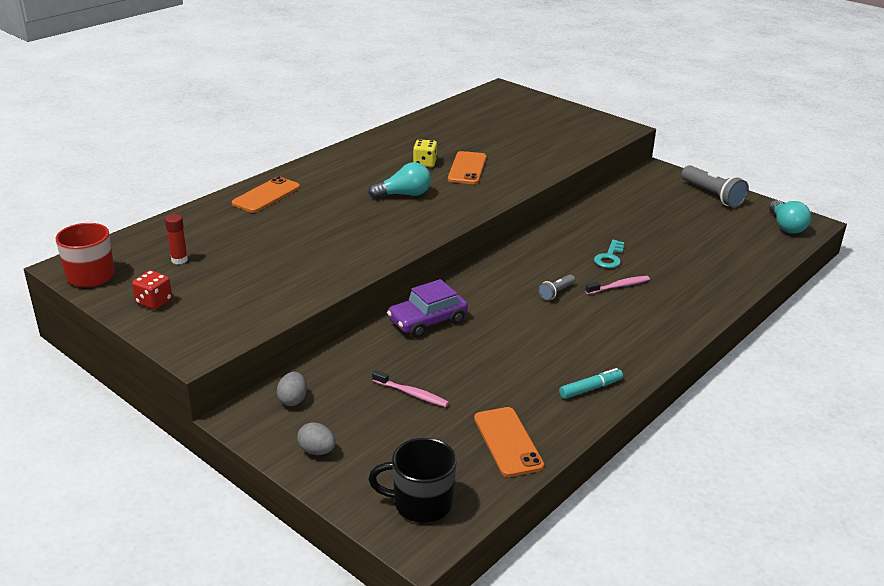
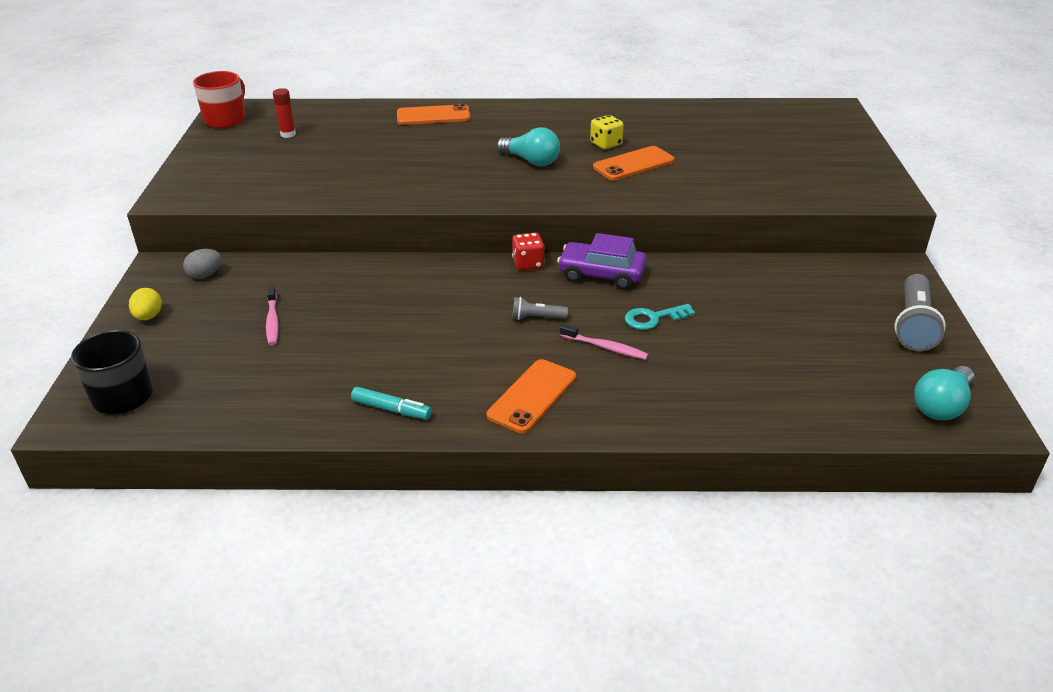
camera: 50 degrees right, 5 degrees up
red dice [132,270,172,310] -> red dice moved to [512,232,545,270]
grey egg [297,422,336,455] -> yellow egg [129,288,162,320]
purple car [387,279,468,338] -> purple car moved to [557,233,647,290]
orange phone [474,407,544,477] -> orange phone moved to [487,359,576,433]

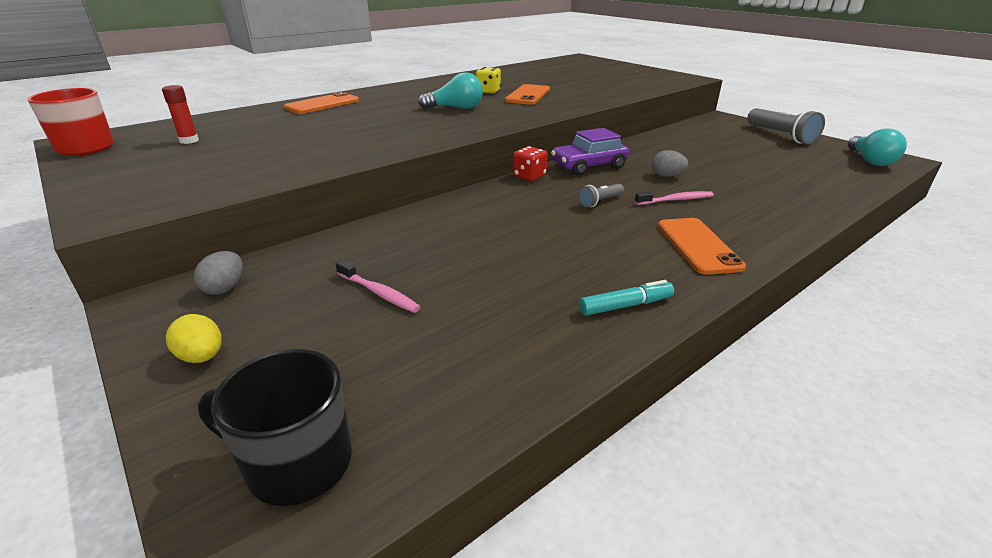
camera: 40 degrees left, 5 degrees down
turquoise key [625,304,695,330] -> grey egg [652,150,688,177]

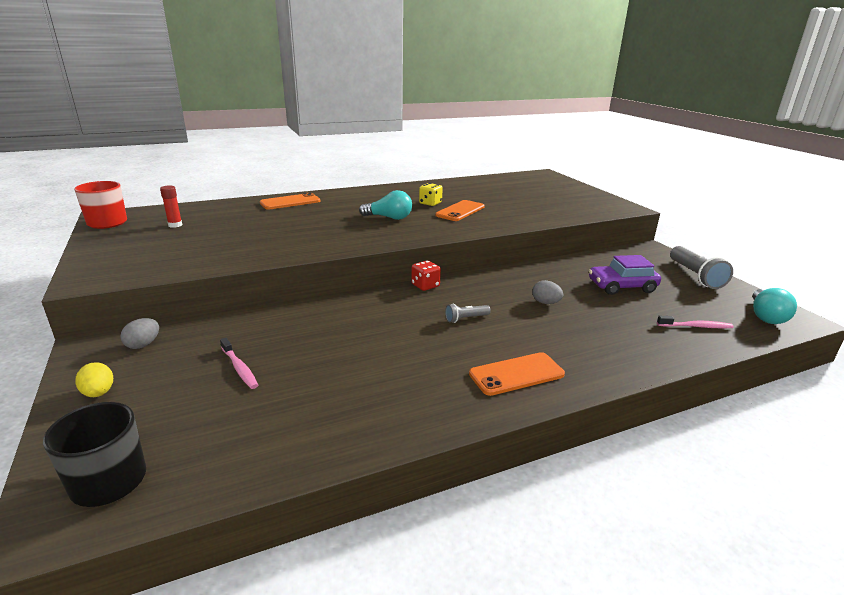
camera: 15 degrees right, 5 degrees down
purple car [551,128,629,176] -> purple car moved to [589,255,661,295]
turquoise marker [579,280,674,316] -> none
pink toothbrush [635,191,714,205] -> pink toothbrush moved to [657,316,734,329]
orange phone [658,218,746,275] -> orange phone turned 60 degrees clockwise [469,352,565,396]

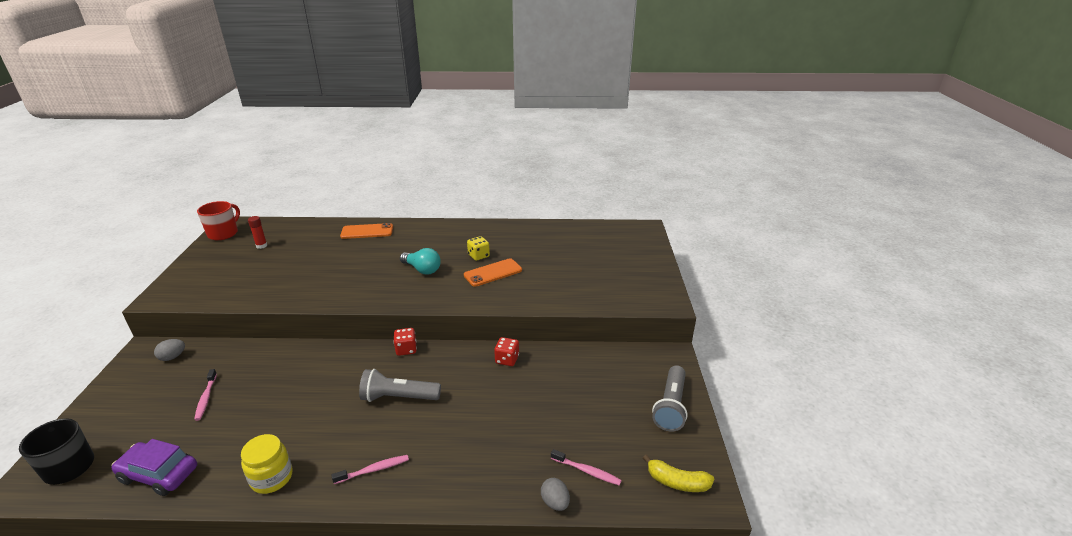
camera: 25 degrees right, 5 degrees up
yellow egg [75,362,113,397] -> none
grey flashlight [445,304,491,323] -> grey flashlight [359,369,441,402], size x1.92
orange phone [469,352,565,396] -> pink toothbrush [332,455,409,484]
grey egg [532,280,563,304] -> grey egg moved to [541,478,570,511]
purple car [589,255,661,295] -> purple car moved to [111,439,197,496]
turquoise light bulb [753,288,797,324] -> yellow banana [643,455,714,492]
none -> yellow jar [241,434,293,494]
none -> red dice [494,337,519,366]

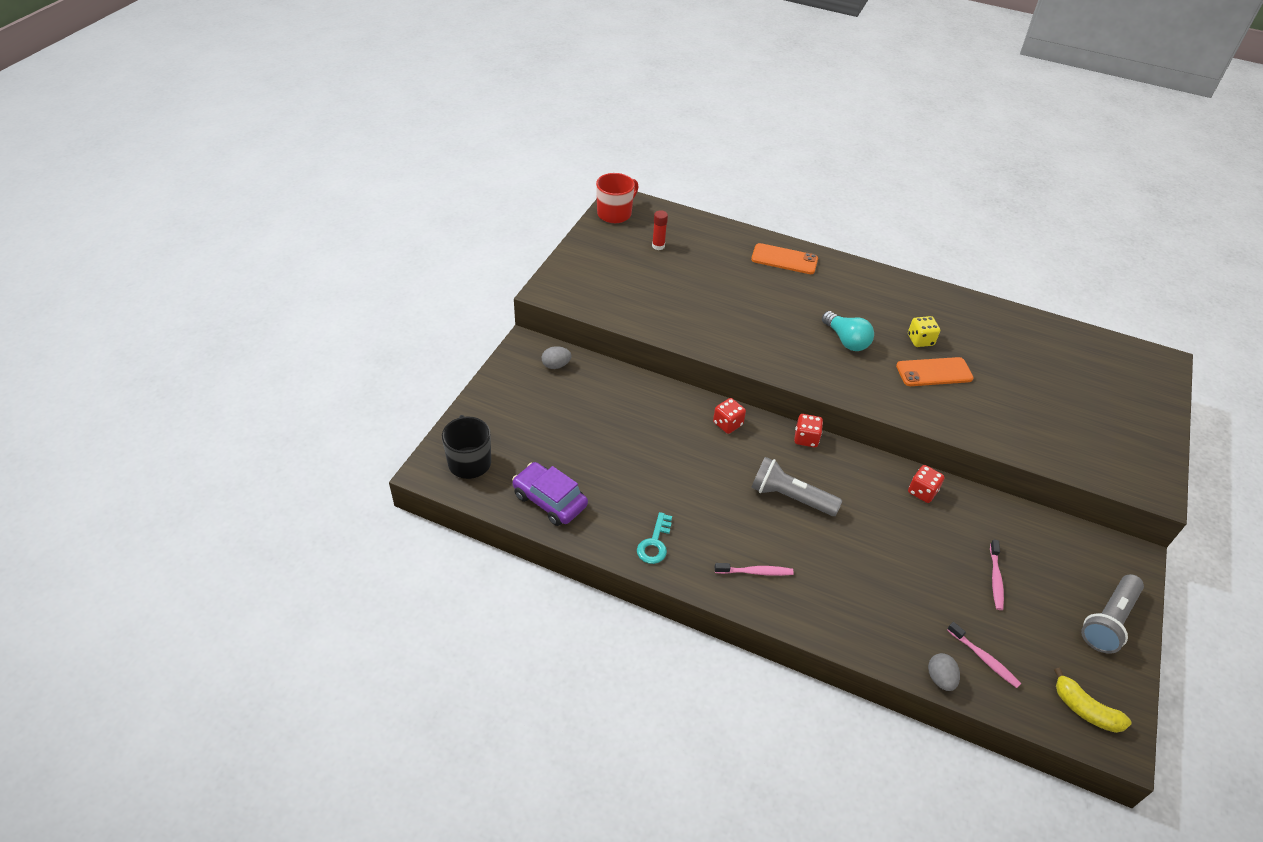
camera: 20 degrees right, 15 degrees up
pink toothbrush [194,369,217,421] -> pink toothbrush moved to [990,540,1004,610]
yellow jar [241,434,293,494] -> turquoise key [637,512,672,564]
none -> red dice [713,398,746,434]

